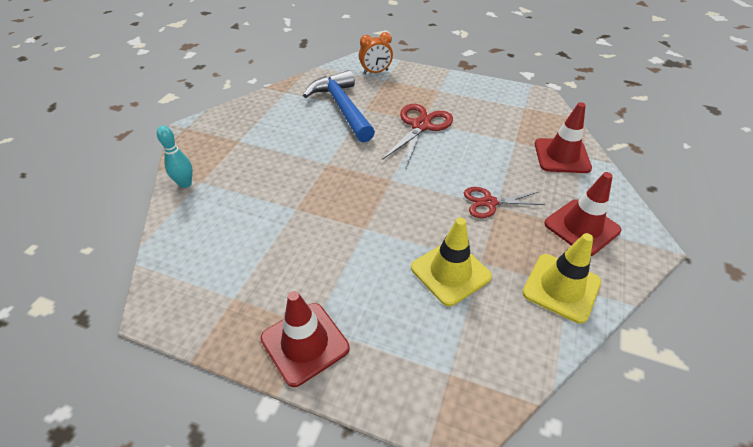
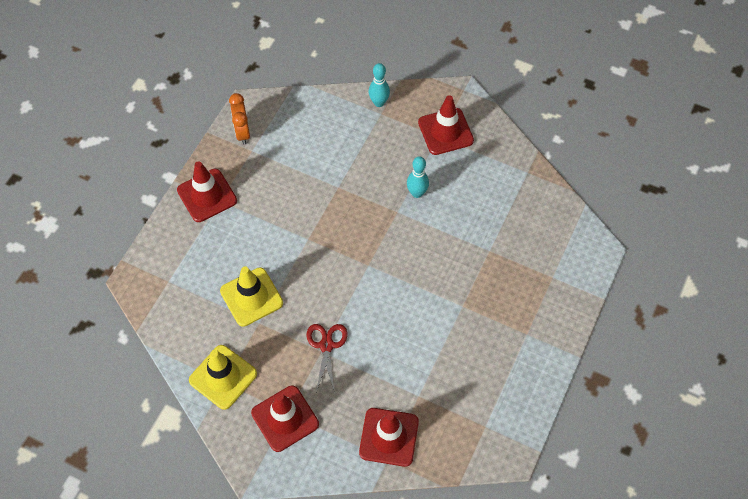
camera: 95 degrees right, 15 degrees up
blue hammer [303,70,375,143] -> none
orange clock [359,32,393,74] -> orange clock moved to [229,93,250,145]
red scissors [382,104,453,168] -> none
none -> turquoise bowling pin [407,156,429,198]
none -> red traffic cone [418,95,474,155]

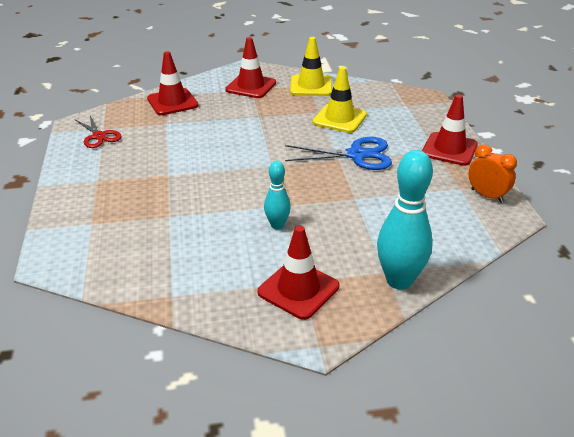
camera: 145 degrees right, 25 degrees down
red scissors [307,324,347,393] -> red scissors moved to [76,116,122,148]
turquoise bowling pin [369,63,390,107] -> turquoise bowling pin [377,150,433,290], size x1.81
none -> blue scissors [285,137,392,170]

